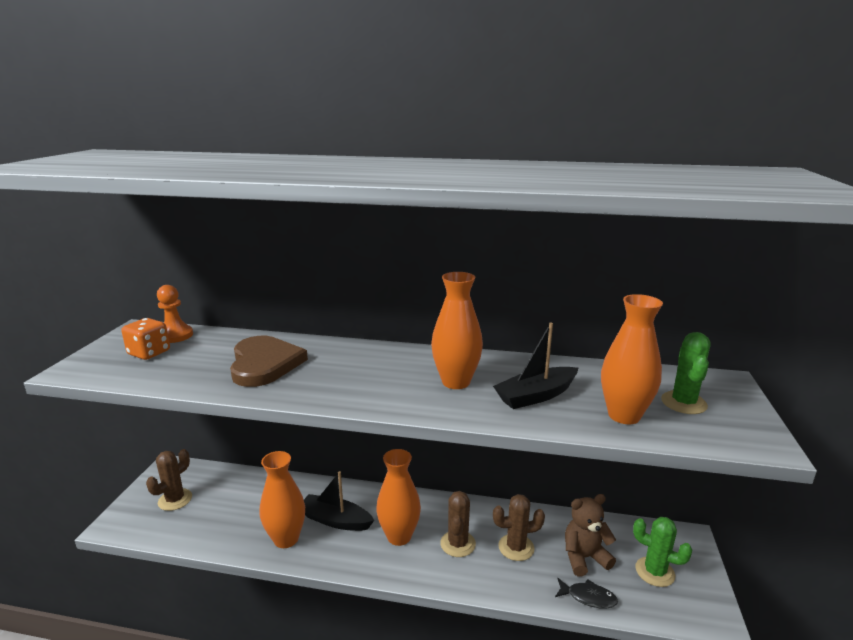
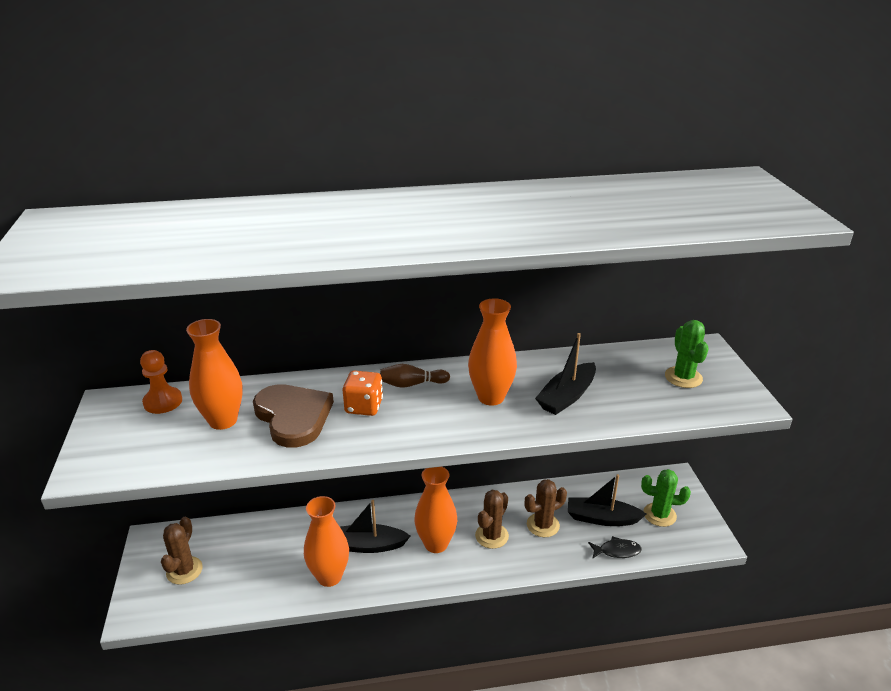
camera: 20 degrees left, 10 degrees up
orange dice [121,318,170,360] -> orange dice moved to [343,371,383,416]
brown cactus [440,491,476,557] -> brown cactus turned 45 degrees clockwise [475,490,509,549]
brown teddy bear [565,494,616,576] -> black boat [568,474,646,526]
orange vase [601,294,663,424] -> orange vase moved to [186,319,243,430]
none -> brown bowling pin [380,364,450,388]

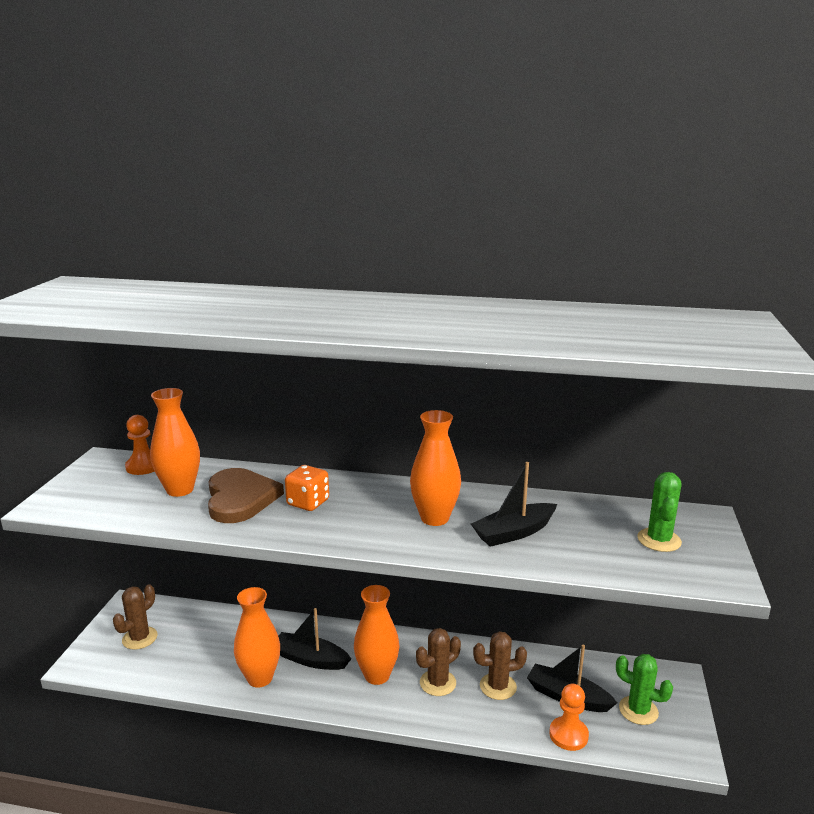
camera: 20 degrees right, 10 degrees down
brown bowling pin [380,364,450,388] -> none
black fish [588,536,642,559] -> orange pawn [549,684,589,751]

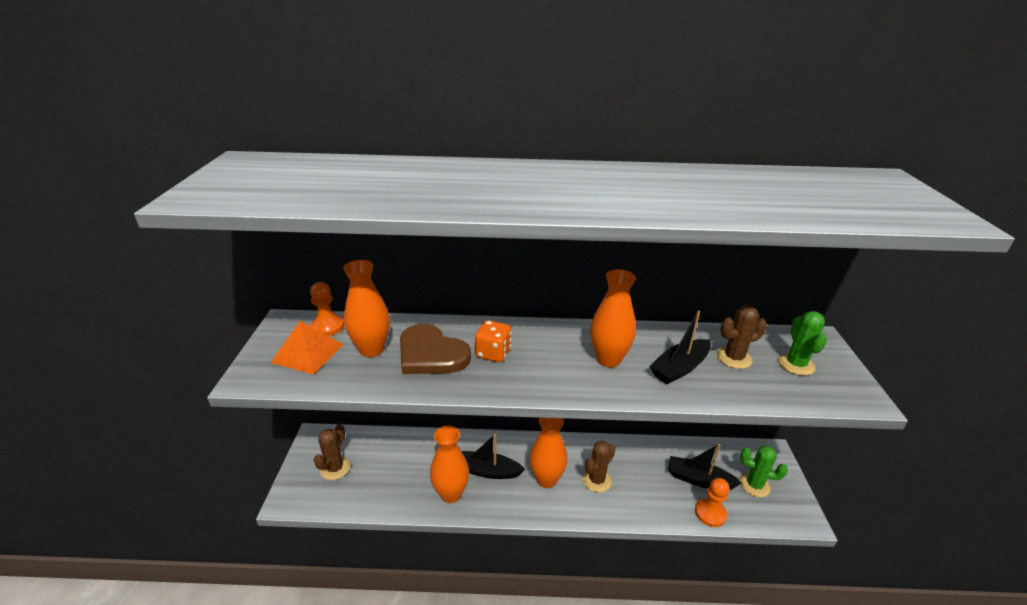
camera: 10 degrees left, 10 degrees up
brown heart [208,468,284,523] -> brown heart turned 150 degrees clockwise [400,324,471,374]
brown cactus [473,631,527,700] -> brown cactus moved to [716,305,767,369]
none -> orange pyramid [271,321,344,375]

